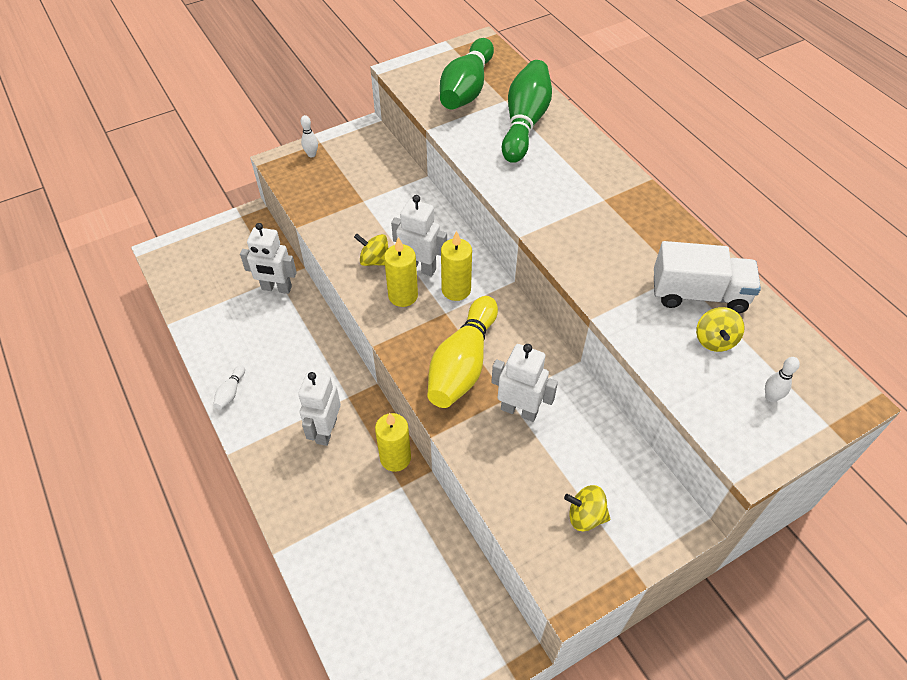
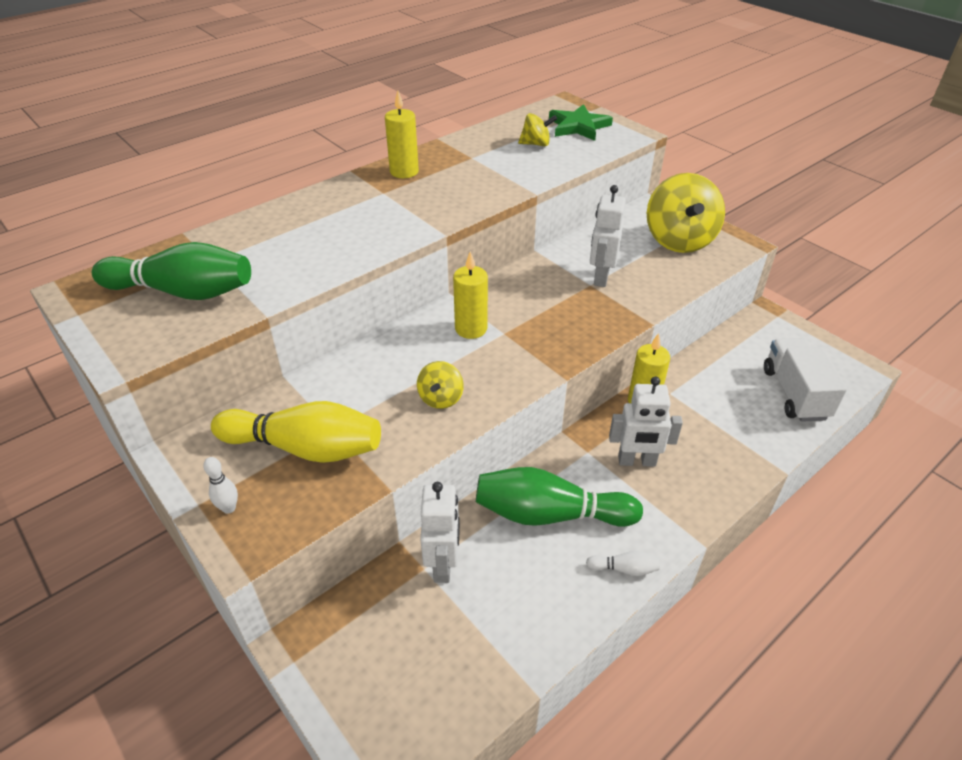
camera: 100 degrees left, 10 degrees down
yellow candle [384,237,418,307] -> yellow candle moved to [385,91,419,178]
white robot [391,195,447,276] -> none
yellow bowling pin [427,296,498,408] -> yellow bowling pin moved to [211,401,381,463]
green bowling pin [502,60,552,163] -> green bowling pin moved to [476,467,643,527]
yellow spinning top [564,485,610,531] -> yellow spinning top [647,173,725,253], size x2.06
white truck [654,241,761,314] -> white truck moved to [764,338,847,422]
white bowling pin [765,357,800,402] -> green star [549,104,613,141]

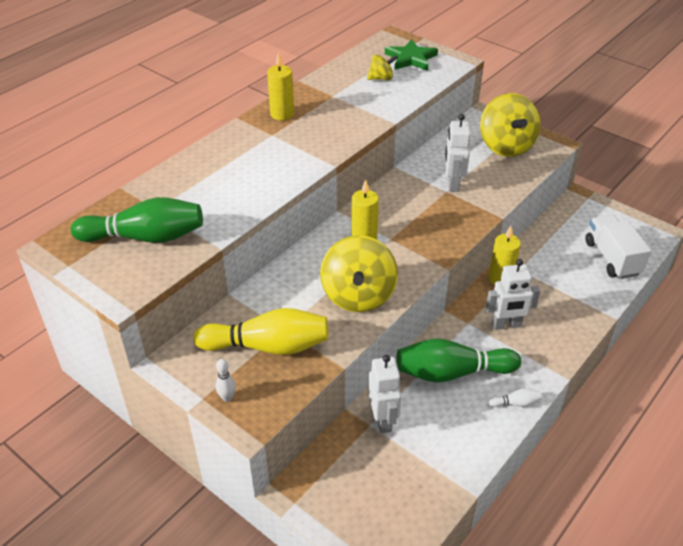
camera: 10 degrees left, 0 degrees up
yellow spinning top [417,361,464,409] -> yellow spinning top [320,235,398,312], size x2.06

